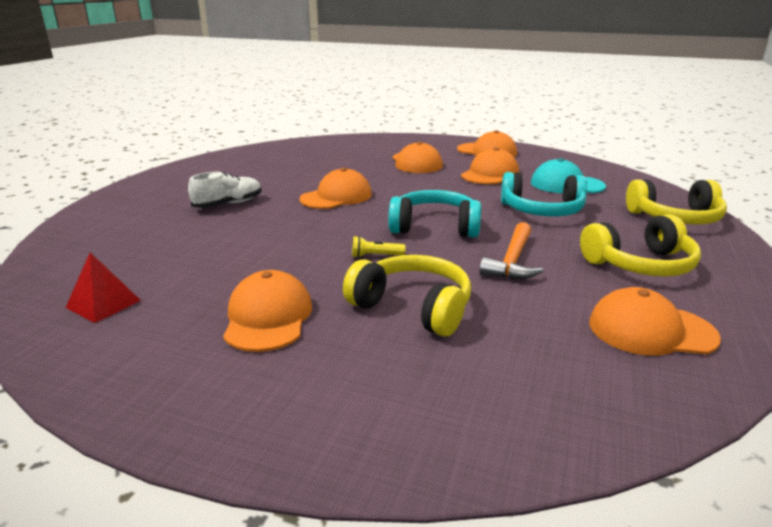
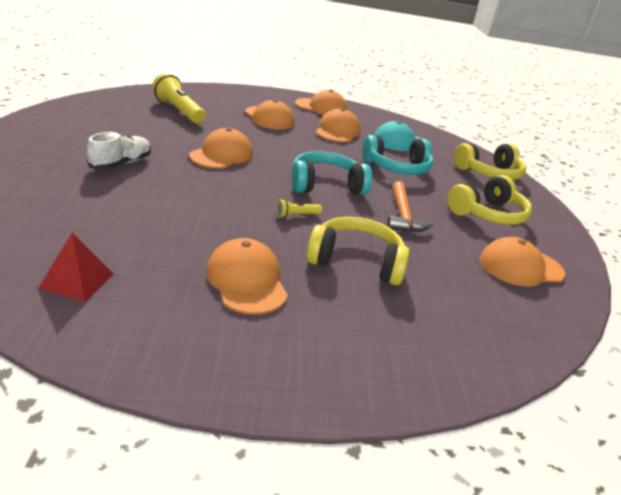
camera: 25 degrees left, 5 degrees up
none -> yellow flashlight [152,73,206,124]

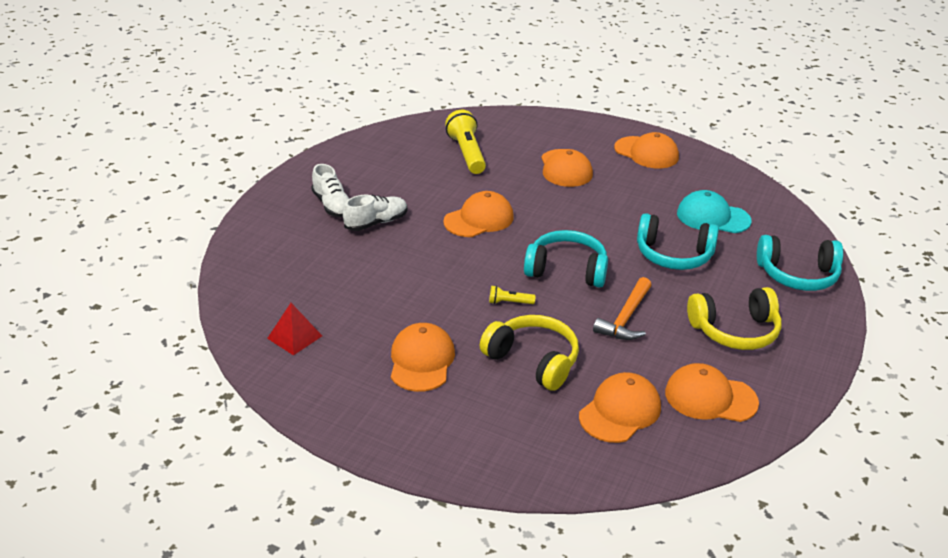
camera: 30 degrees right, 5 degrees up
orange cap [316,108,360,142] -> orange cap moved to [579,372,661,443]
yellow headphones [454,143,526,180] -> turquoise headphones [757,235,843,291]
none -> white shoe [311,164,349,217]

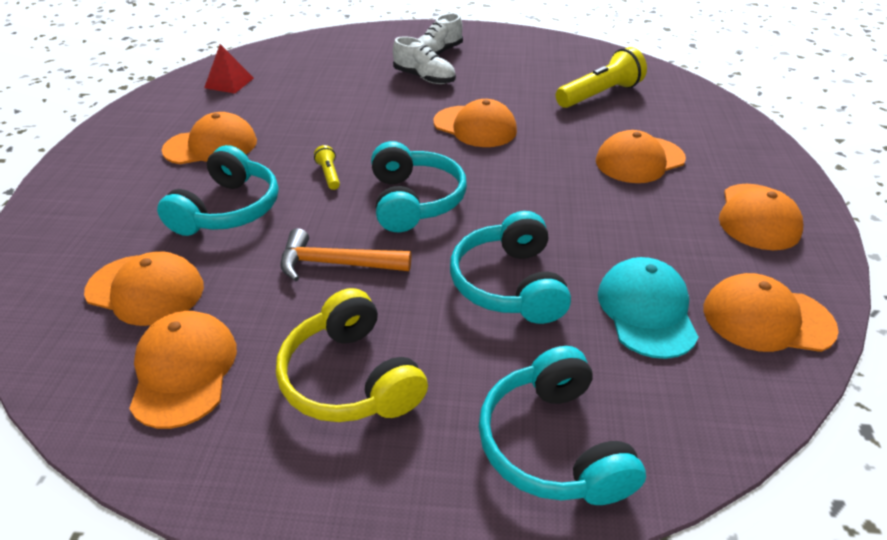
camera: 70 degrees right, 5 degrees up
yellow headphones [480,315,579,391] -> turquoise headphones [157,145,278,236]
none -> orange cap [704,273,839,352]

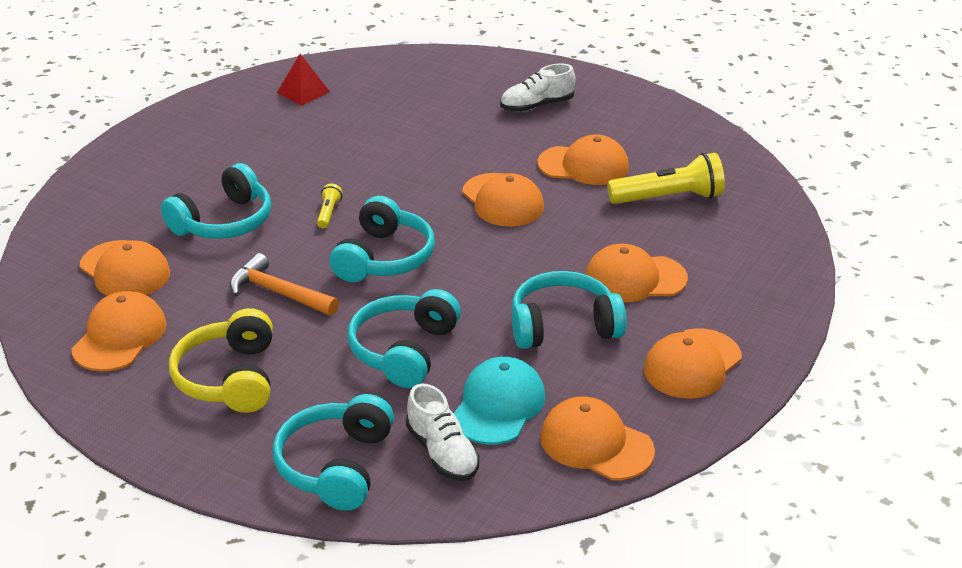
camera: 25 degrees right, 5 degrees down
orange cap [162,112,257,164] -> orange cap moved to [538,134,629,185]
white shoe [393,36,456,84] -> white shoe moved to [406,384,480,481]
none -> turquoise headphones [512,271,627,349]

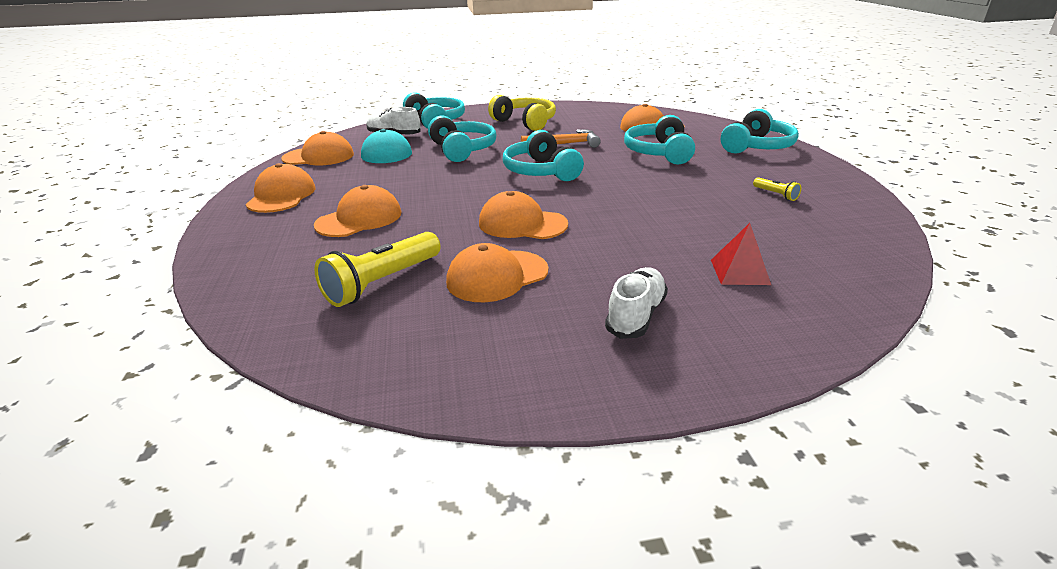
camera: 140 degrees right, 5 degrees down
orange cap [72,291,167,371] -> none
red pyramid [277,54,330,106] -> red pyramid moved to [711,223,771,285]
yellow flashlight [317,184,342,228] -> yellow flashlight moved to [753,177,801,201]
turquoise headphones [512,271,627,349] -> turquoise headphones moved to [721,109,799,154]

